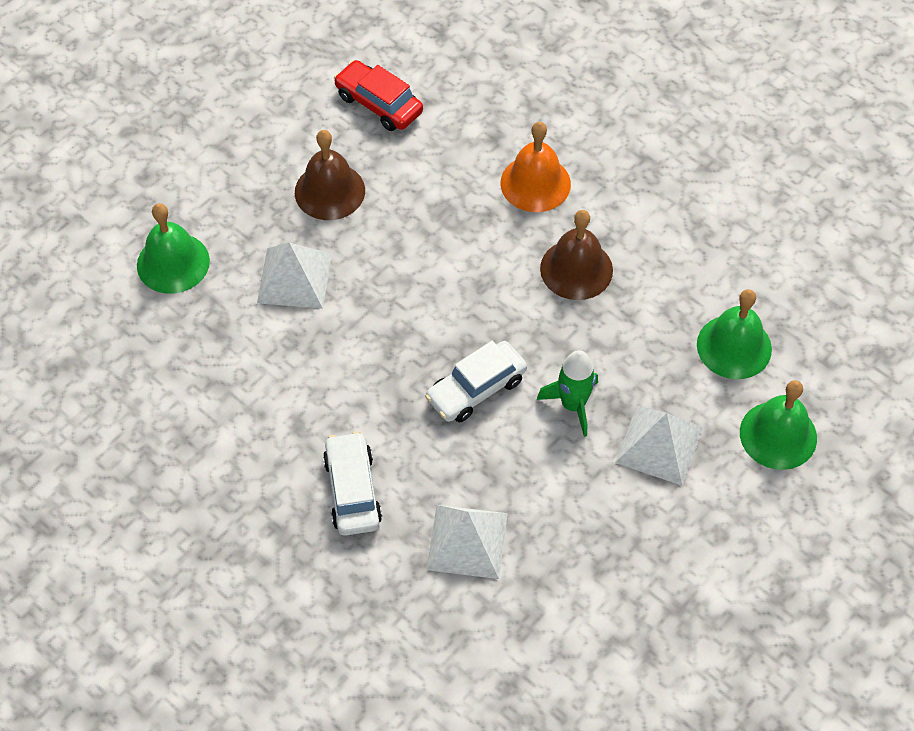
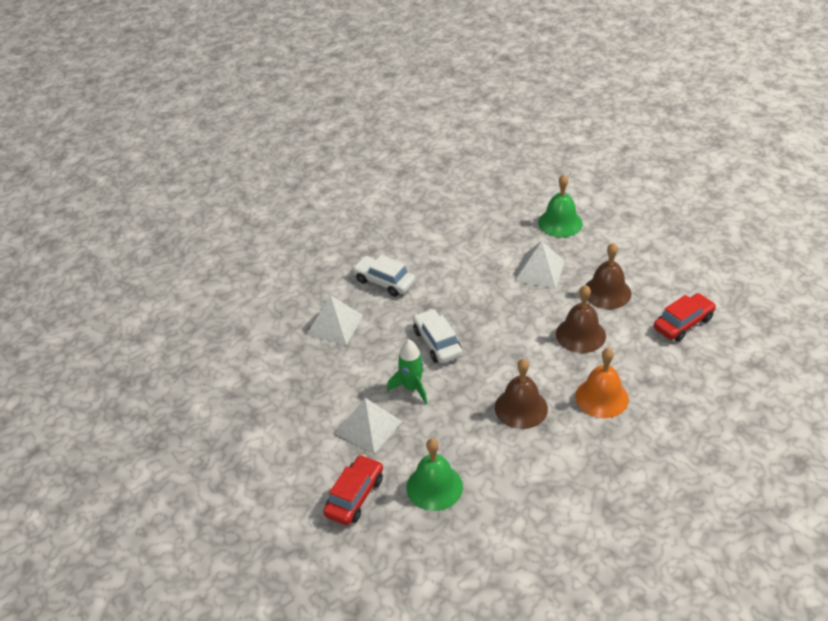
camera: 105 degrees right, 15 degrees down
white car [323,431,382,536] -> white car turned 150 degrees counterclockwise [352,255,415,297]
green bell [740,380,817,470] -> red car [323,455,383,525]
none -> brown bell [556,285,606,353]

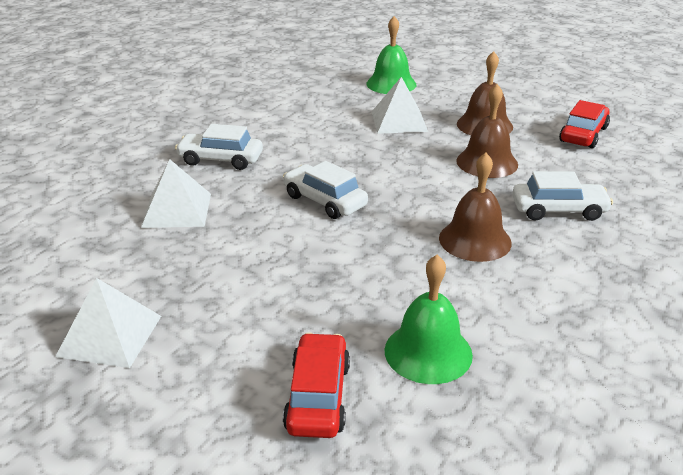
camera: 25 degrees left, 10 degrees down
white pyramid [335,398,402,454] -> white pyramid moved to [55,278,161,368]
green rocket [387,339,427,404] -> none
orange bell [575,348,629,418] -> white car [512,171,613,221]

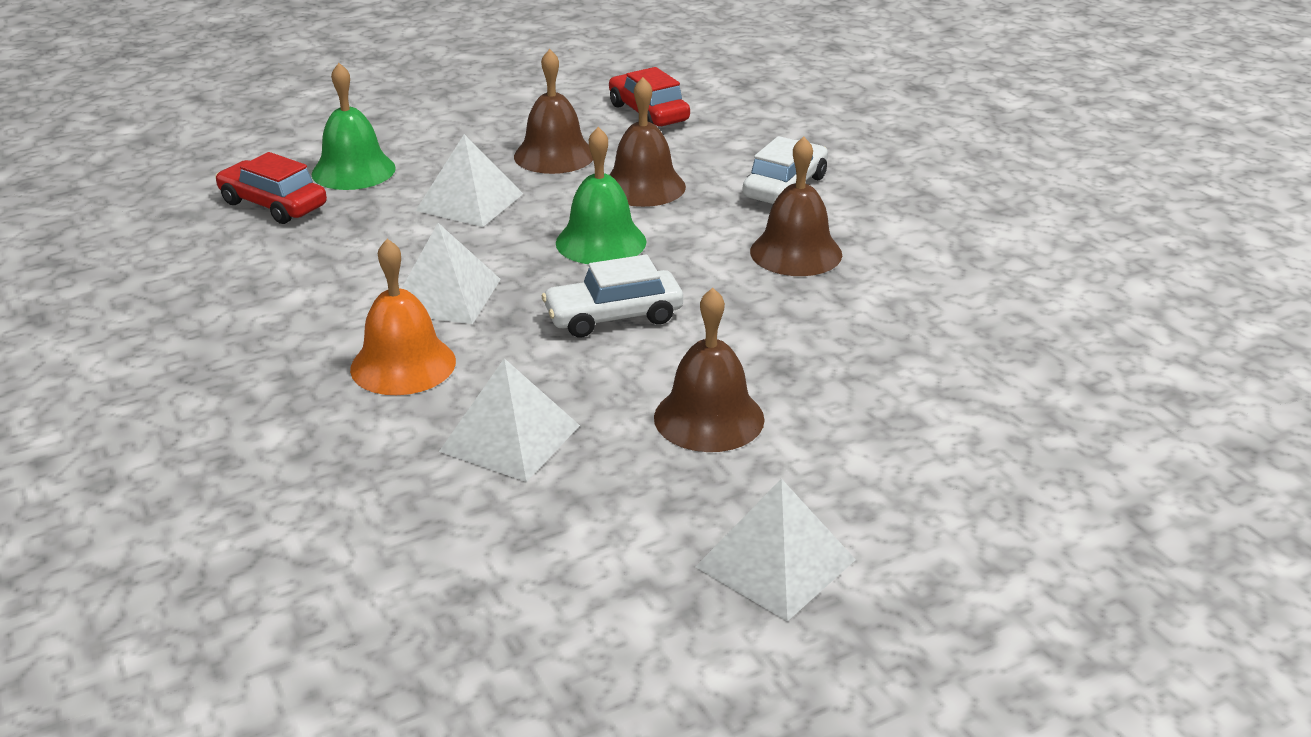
camera: 60 degrees left, 0 degrees up
white car [175,124,263,170] -> orange bell [350,239,456,395]
red car [283,332,350,438] -> red car moved to [215,152,327,224]
green bell [385,255,473,384] -> green bell moved to [556,127,647,264]
none -> white pyramid [402,223,501,324]
none -> brown bell [654,288,765,452]

